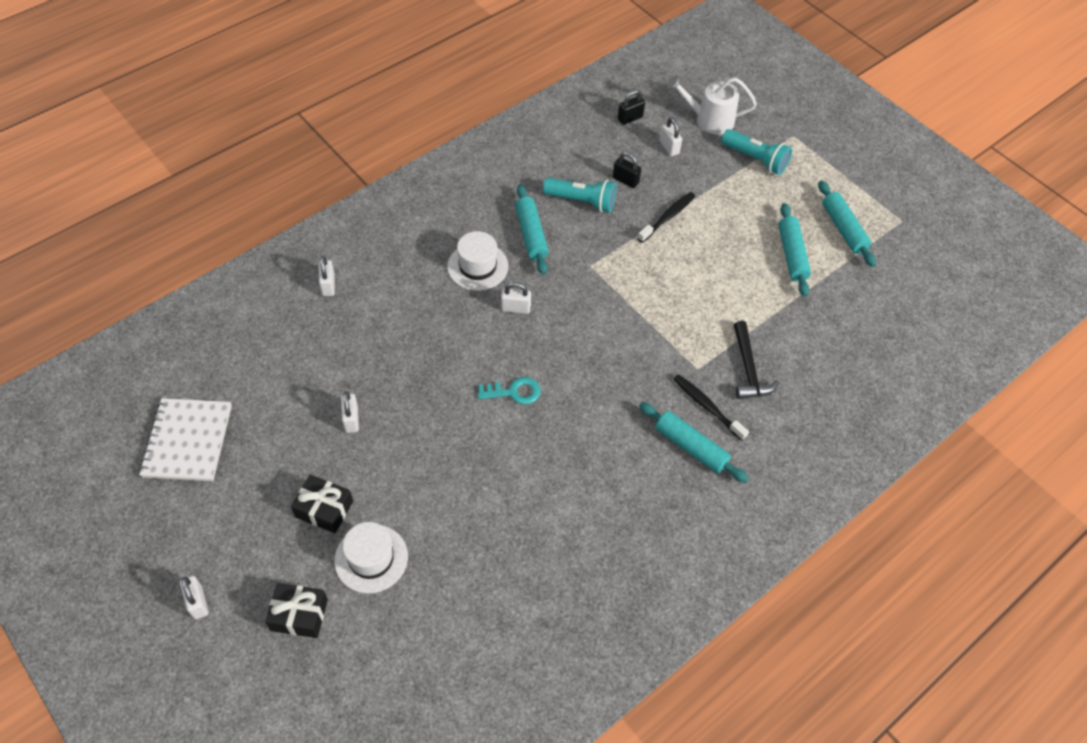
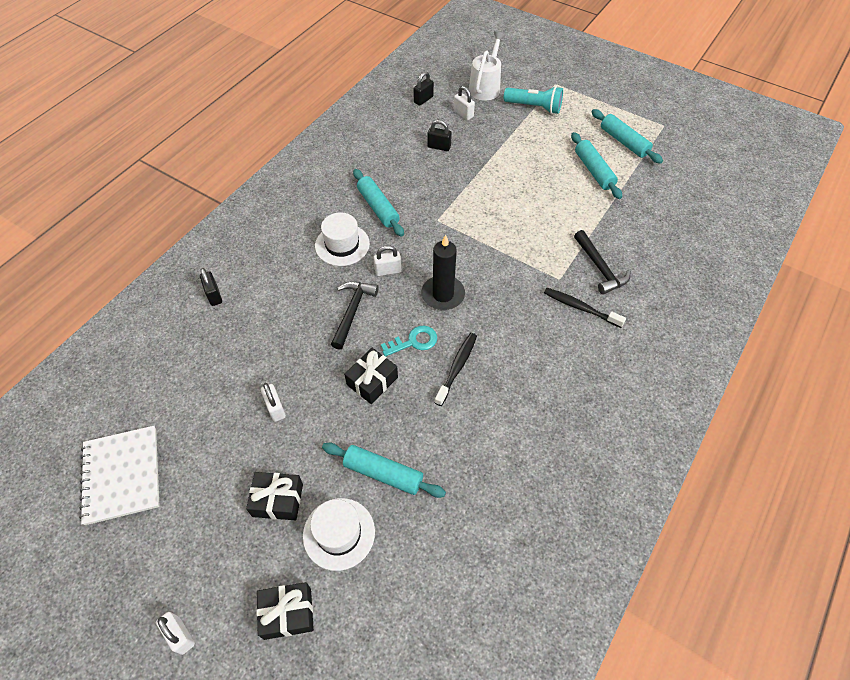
camera: 15 degrees left, 0 degrees up
white padlock [319,256,335,297] -> black padlock [200,268,222,306]
turquoise flashlight [543,178,617,213] -> none
black toothbrush [637,192,695,243] -> black toothbrush moved to [435,333,477,406]
turquoise rolling pin [639,402,749,483] -> turquoise rolling pin moved to [322,443,446,498]
white watering can [667,75,757,135] -> white watering can turned 120 degrees clockwise [469,31,506,101]
none -> black hammer [331,281,379,350]
none -> black gift [344,348,398,404]
none -> black candle [421,235,465,310]

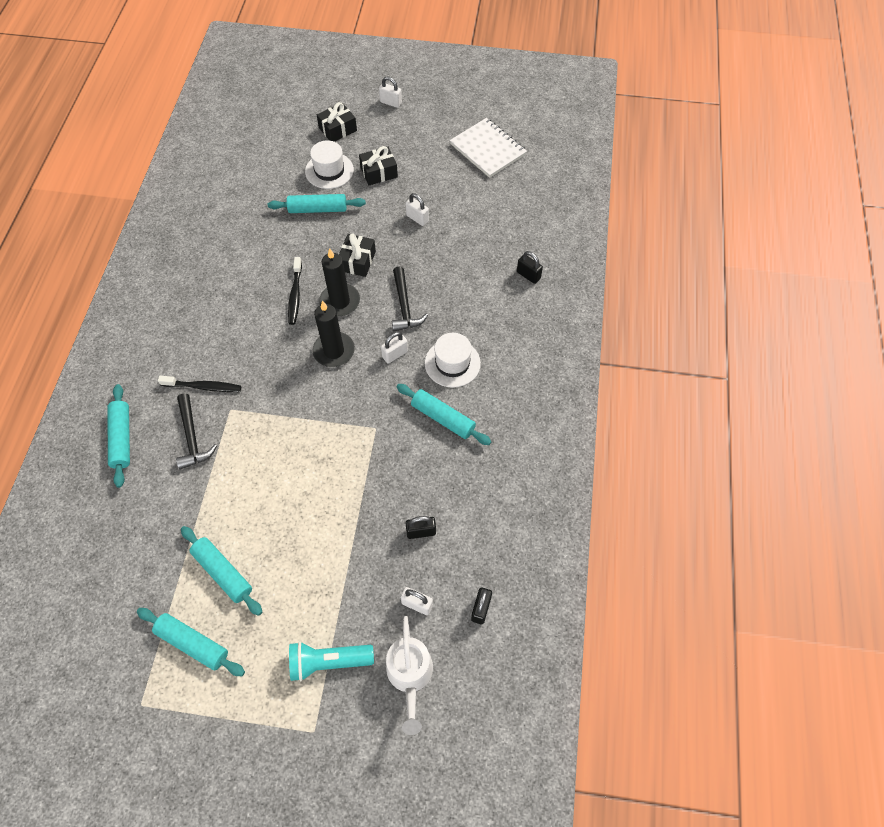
camera: 155 degrees right, 5 degrees up
turquoise key [381,326,437,357] -> black candle [319,248,360,316]
black hammer [574,230,631,294] -> black hammer turned 150 degrees counterclockwise [176,393,217,470]
none -> turquoise rolling pin [108,384,130,488]

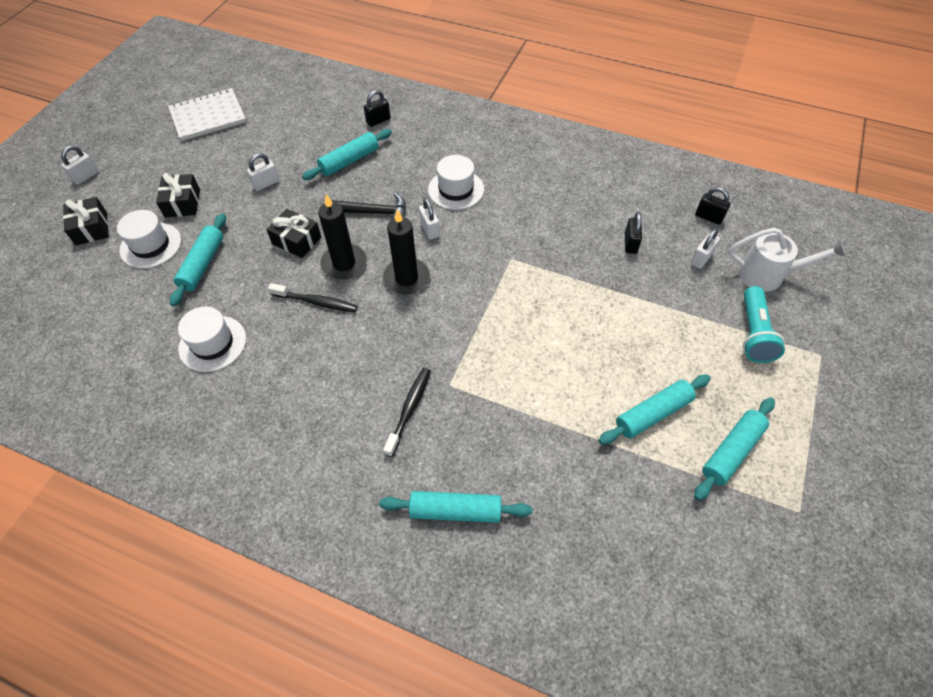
camera: 75 degrees left, 5 degrees down
black hammer [176,393,217,470] -> none
turquoise rolling pin [397,384,492,445] -> turquoise rolling pin moved to [302,129,392,180]
none -> white hat [178,307,246,372]

